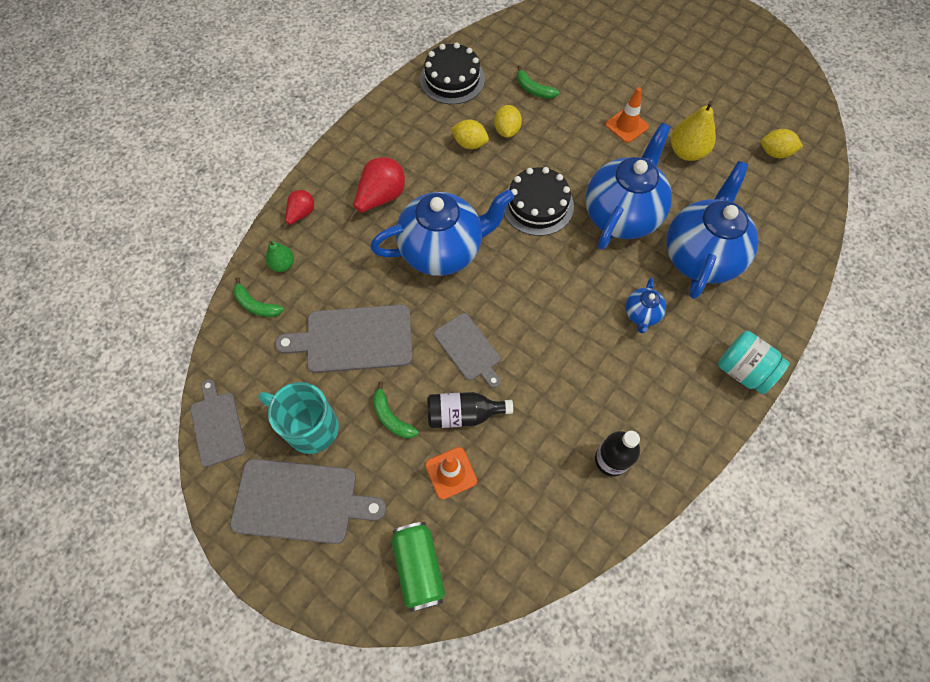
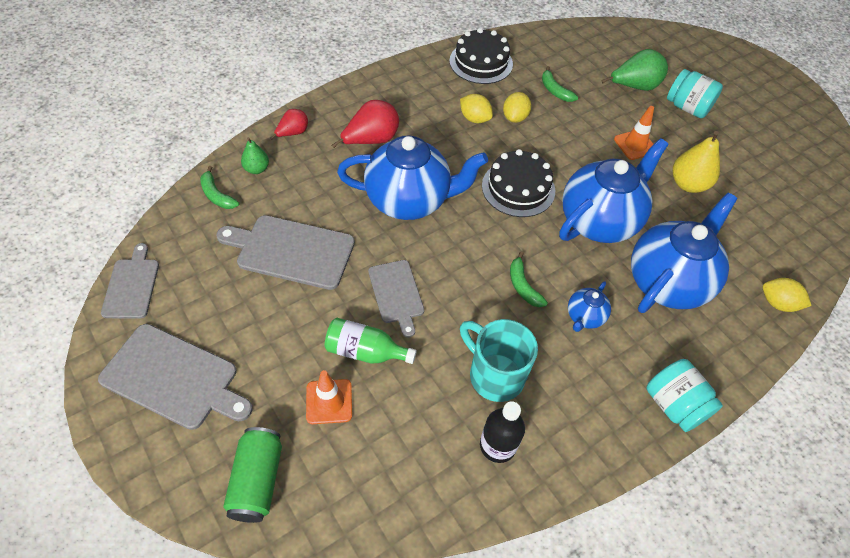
camera: 15 degrees right, 10 degrees down
turquoise mug [258,382,339,454] -> turquoise mug moved to [460,319,538,402]
green banana [373,381,419,438] -> green banana moved to [510,252,548,307]
black bottle [427,392,513,428] -> green bottle [325,318,417,364]
yellow lemon [761,129,803,158] -> yellow lemon moved to [763,278,812,312]
none -> green pear [601,49,668,91]
none -> turquoise jar [667,69,723,118]

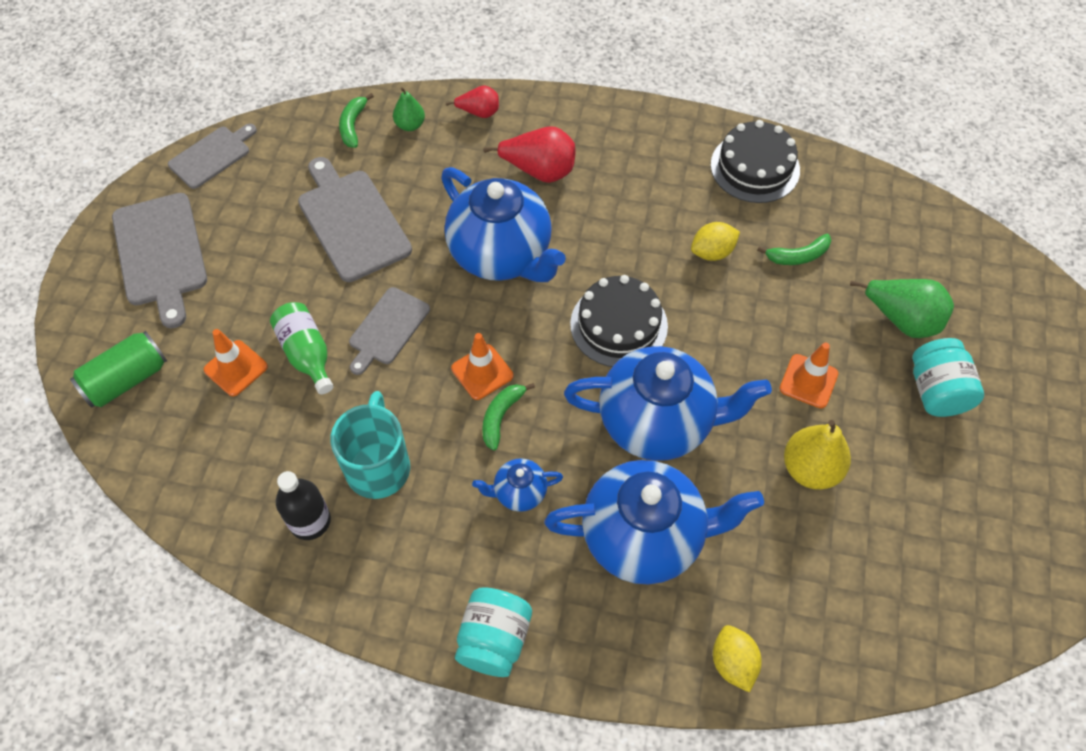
camera: 50 degrees right, 5 degrees up
yellow lemon [460,94,493,123] -> none
green banana [542,66,578,102] -> green banana turned 120 degrees counterclockwise [757,234,831,265]
none -> orange traffic cone [451,333,513,400]

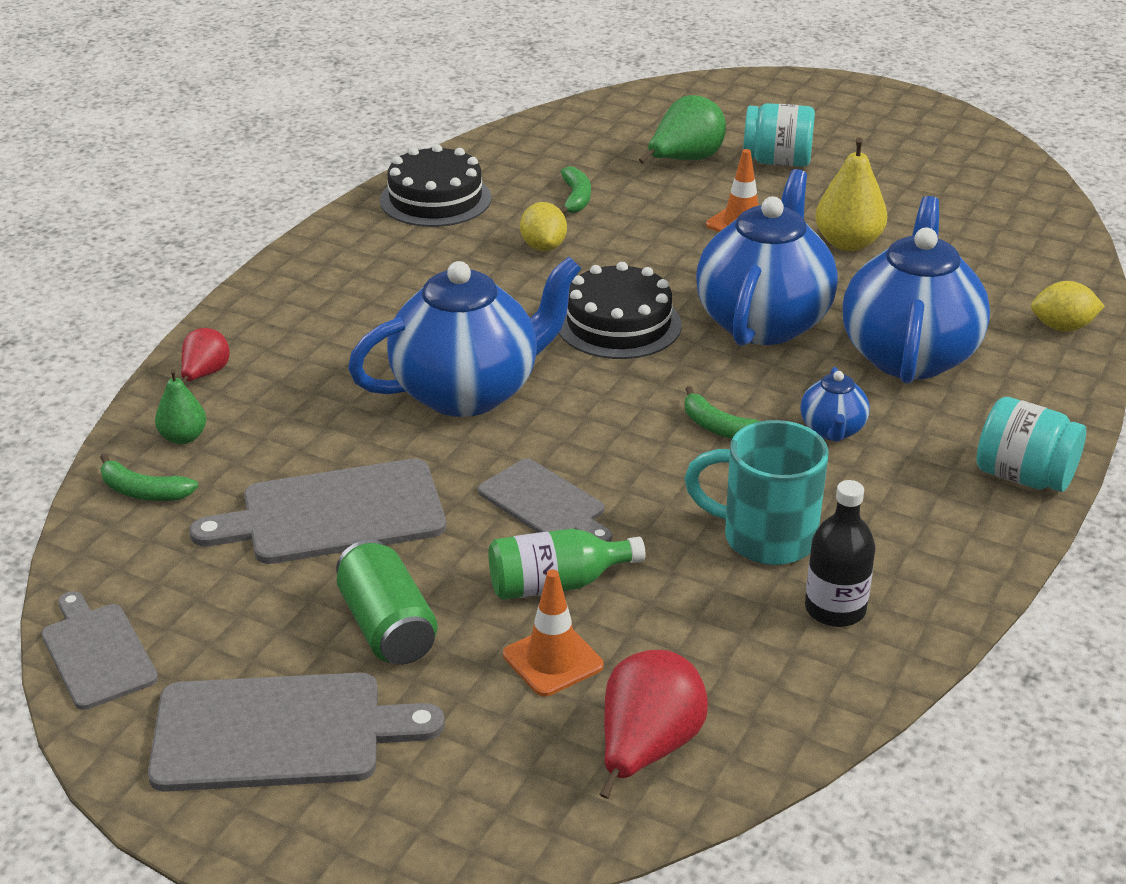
camera: 75 degrees left, 25 degrees down
green can [70,331,167,408] -> green can moved to [336,539,438,665]
orange traffic cone [451,333,513,400] -> none
red pear [483,126,576,183] -> red pear moved to [599,650,708,799]

